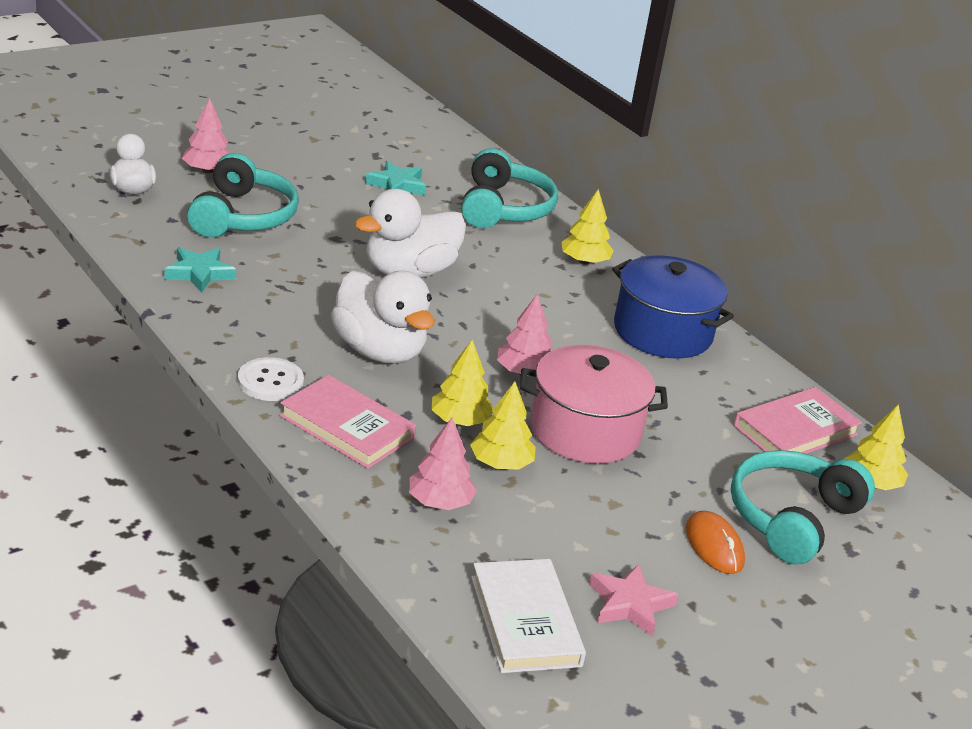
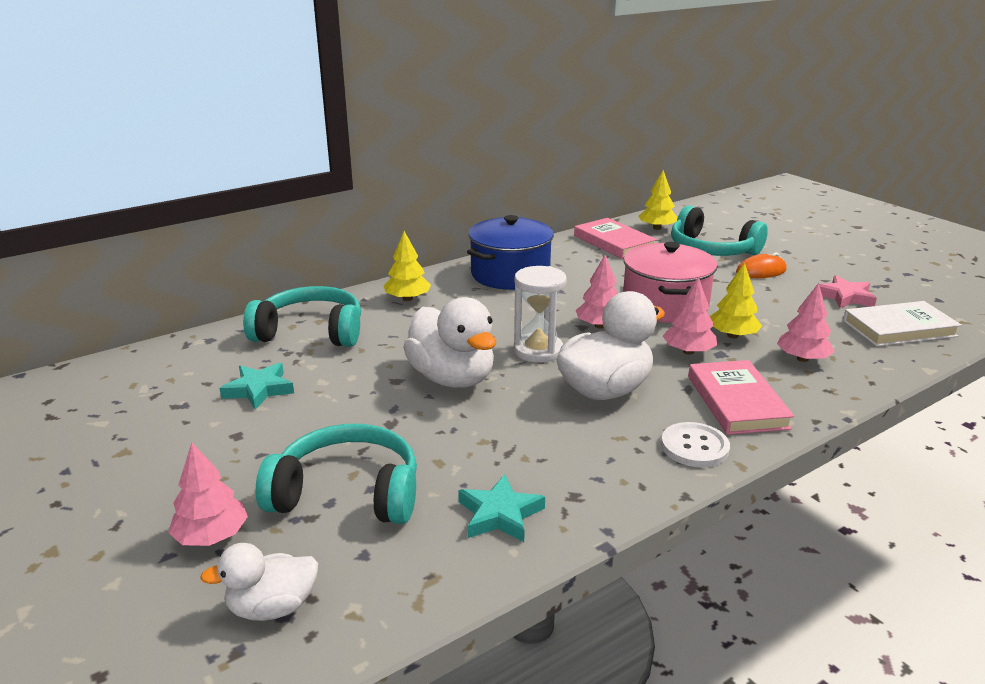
camera: 85 degrees left, 5 degrees down
pink book [280,375,416,469] -> pink book turned 45 degrees counterclockwise [688,360,795,435]
yellow tree [431,340,494,426] -> pink tree [663,277,717,355]
none -> white hourglass [514,266,566,363]

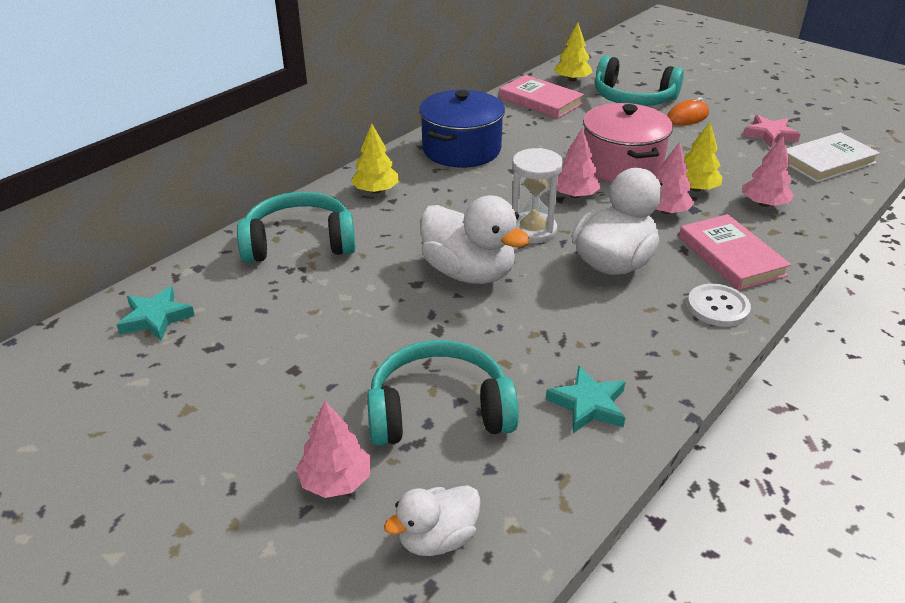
camera: 15 degrees left, 10 degrees up
turquoise star [219,363,294,410] -> turquoise star moved to [117,286,195,341]

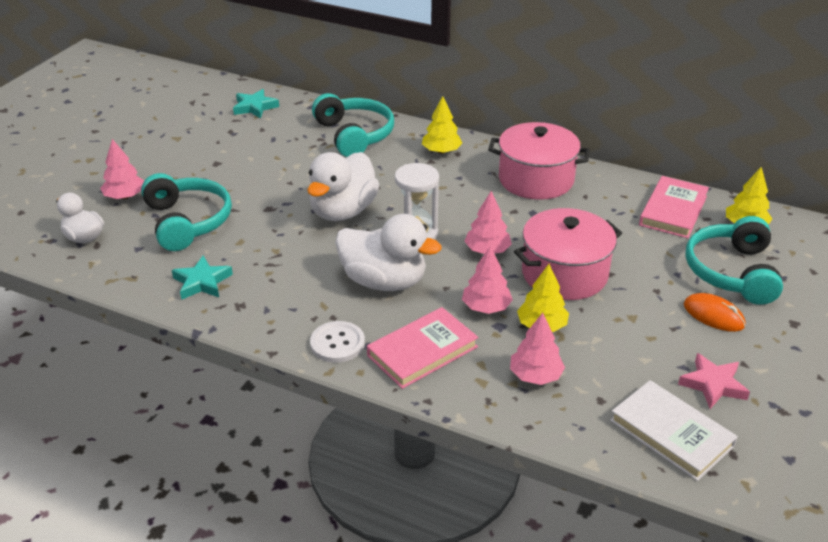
camera: 75 degrees right, 0 degrees up
blue pot [419,90,505,167] -> pink pot [488,122,590,200]

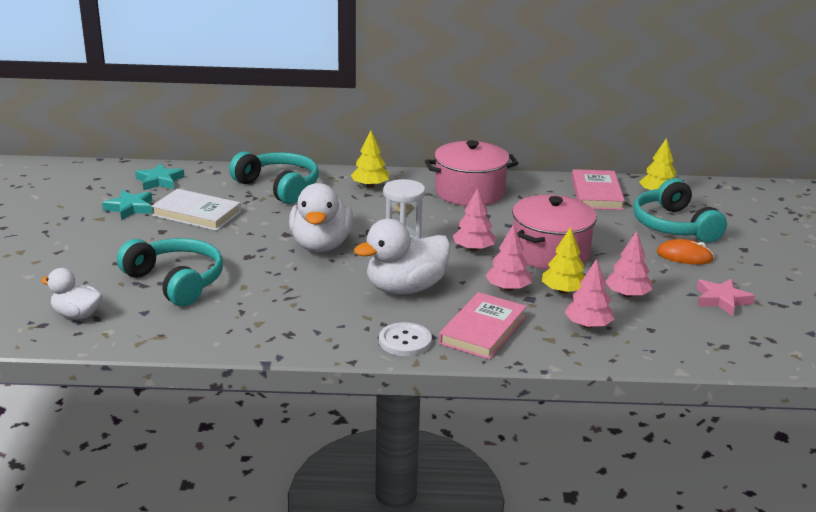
camera: 25 degrees left, 10 degrees down
pink tree [100,139,145,199] -> pink tree moved to [605,231,653,298]
turquoise star [172,256,233,300] -> turquoise star moved to [102,190,152,220]
white duck [335,214,442,291] -> white duck turned 150 degrees clockwise [354,219,451,295]
white book [610,380,738,481] -> white book moved to [151,189,241,231]

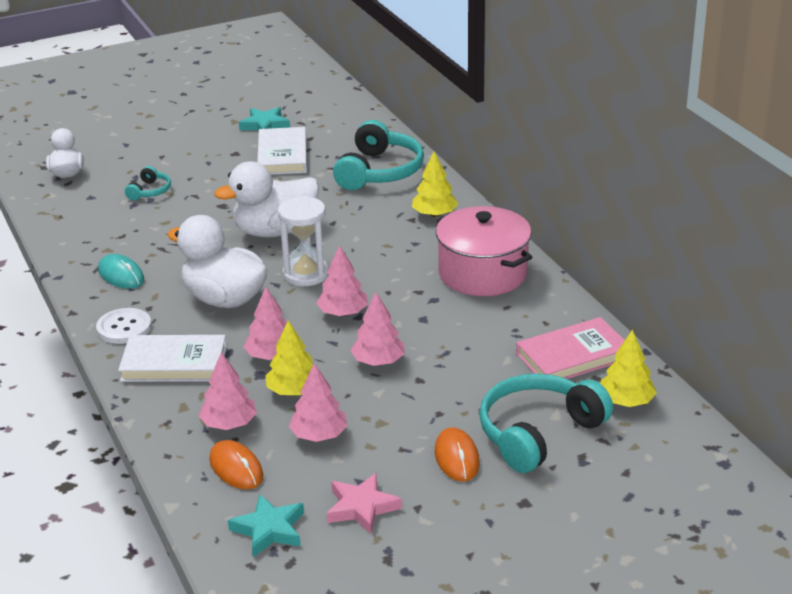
camera: 65 degrees right, 5 degrees up
turquoise headphones [117,238,223,306] -> turquoise headphones [125,166,171,200], size x0.48
turquoise star [135,163,184,191] -> turquoise star moved to [228,494,304,557]
pink book [439,292,527,360] -> white book [118,335,227,382]
pink pot [512,195,597,270] -> pink tree [350,292,405,366]
none -> turquoise mouse [98,254,144,289]
none -> orange mouse [209,440,263,489]

